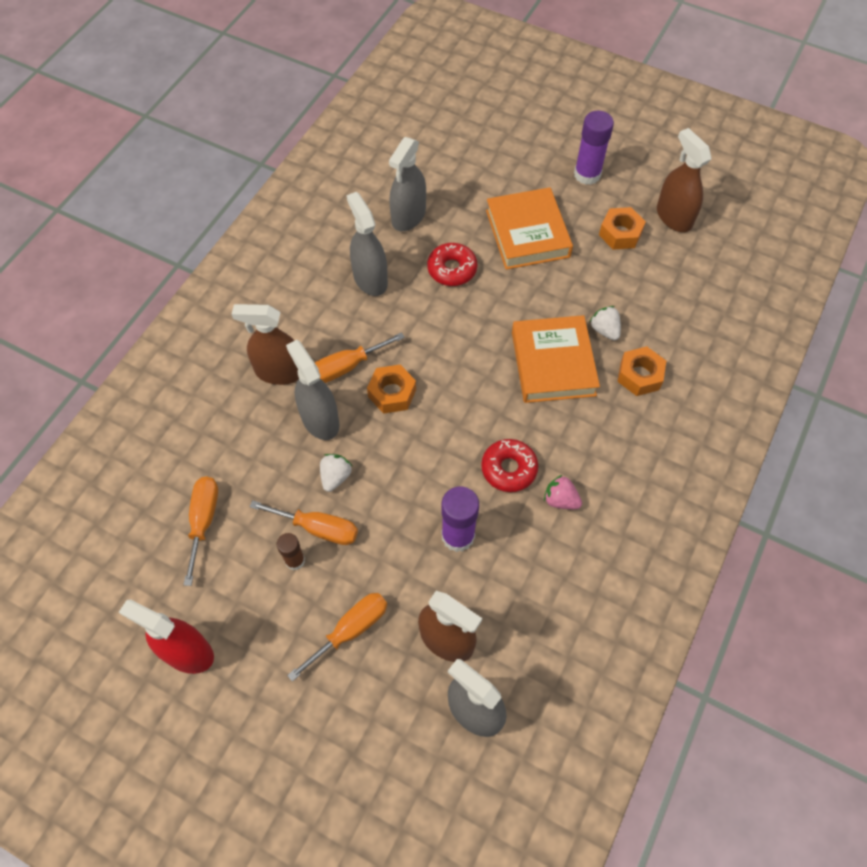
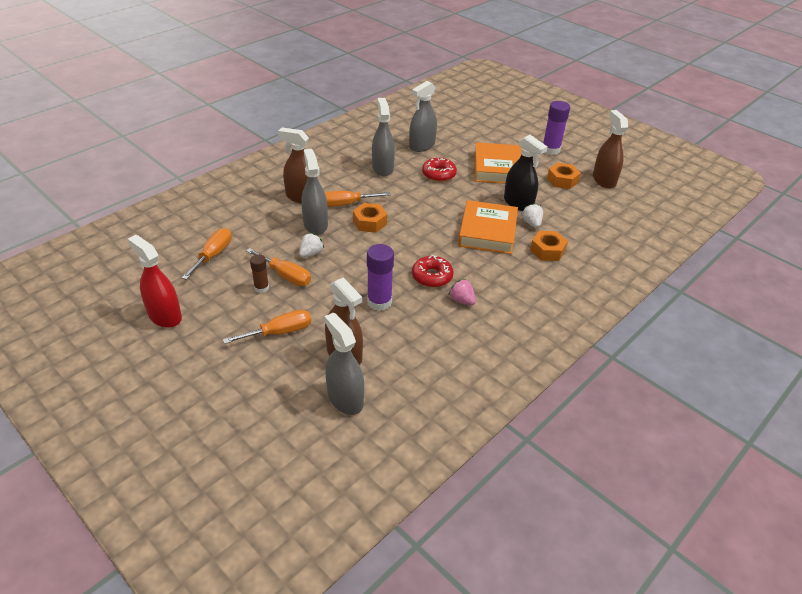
camera: 15 degrees right, 20 degrees down
none -> black spray bottle [504,135,548,211]

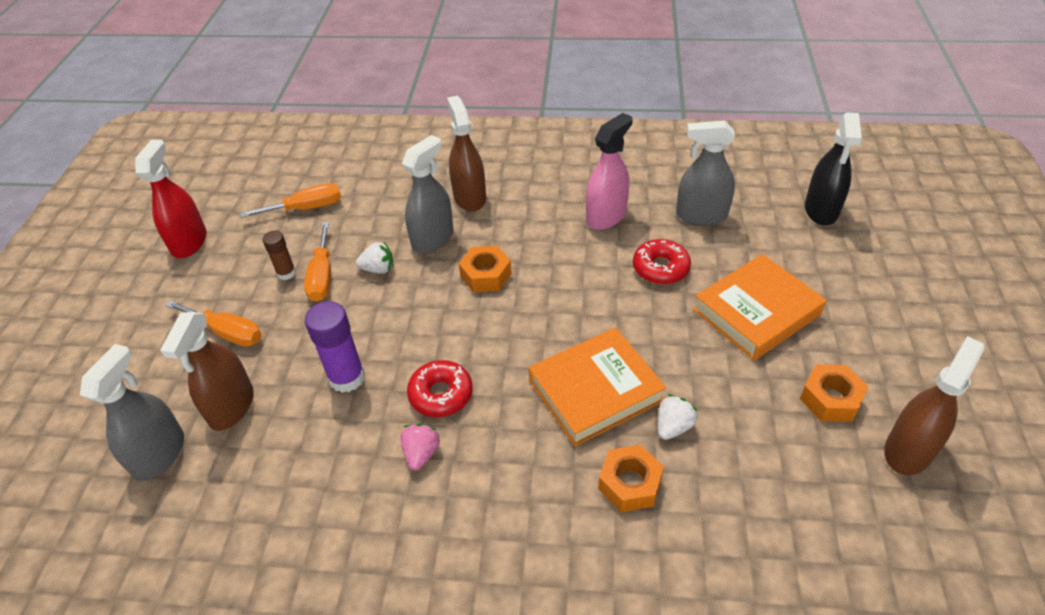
camera: 55 degrees right, 5 degrees up
orange screwdriver [325,191,391,207] -> none
grey spray bottle [372,98,395,176] -> pink spray bottle [586,113,633,230]
black spray bottle [504,135,548,211] -> black spray bottle moved to [805,112,862,225]
purple glue stick [543,101,570,155] -> none

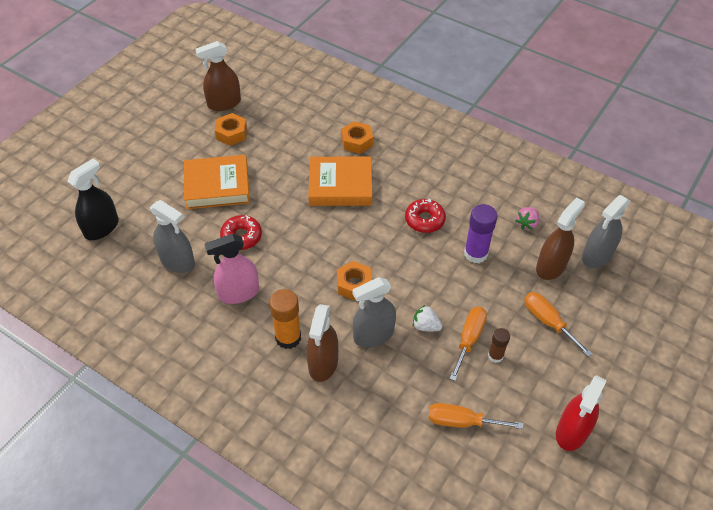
camera: 155 degrees left, 5 degrees up
pink strawberry [400,423,440,471] -> pink strawberry moved to [515,207,539,230]
white strawberry [658,394,697,440] -> none
none -> orange glue stick [270,289,301,349]

